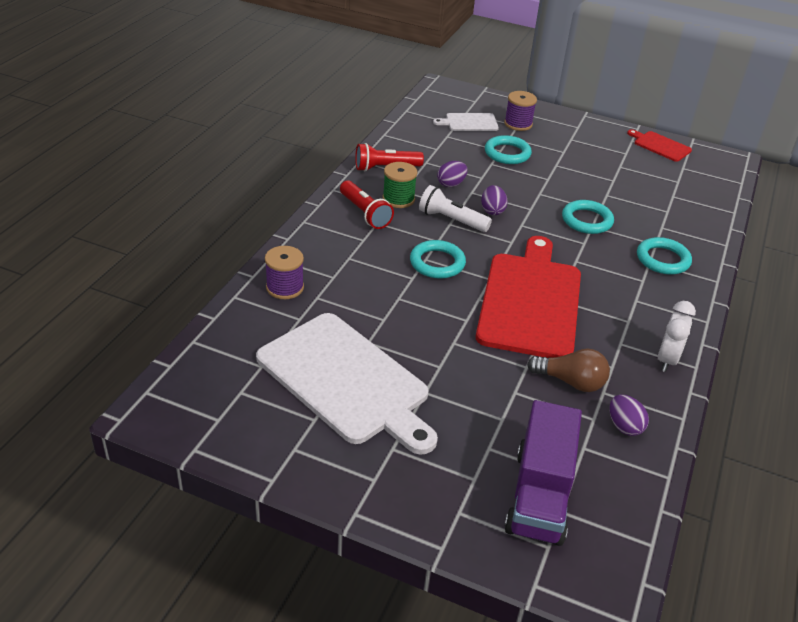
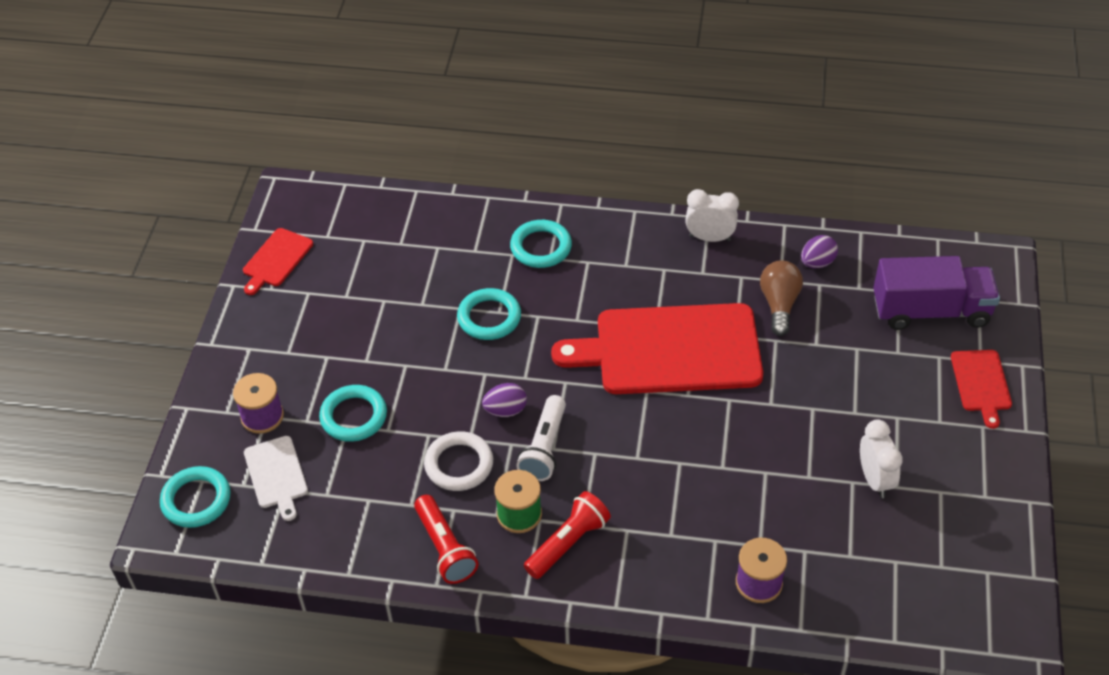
camera: 100 degrees left, 10 degrees up
white cutting board [256,313,438,455] -> white clock [860,420,903,498]
turquoise ring [410,240,466,279] -> turquoise ring moved to [160,466,231,528]
purple egg [437,161,468,187] -> white ring [424,431,493,491]
none -> red cutting board [951,350,1012,429]

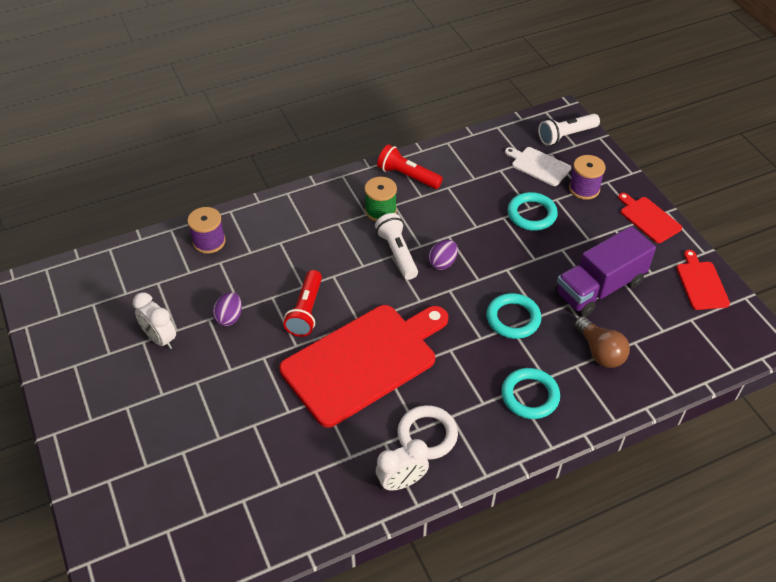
camera: 145 degrees right, 0 degrees up
turquoise ring [160,466,231,528] -> white flashlight [538,114,600,146]
white ring [424,431,493,491] -> white ring moved to [397,405,458,460]
red flashlight [524,491,611,579] -> red flashlight moved to [283,270,322,337]
brown light bulb [760,260,803,336] -> brown light bulb moved to [574,316,630,368]
purple egg [801,235,838,268] -> purple egg moved to [212,292,242,326]
purple truck [873,256,1000,330] -> purple truck moved to [556,226,656,317]
red cutting board [951,350,1012,429] -> red cutting board moved to [618,193,682,243]

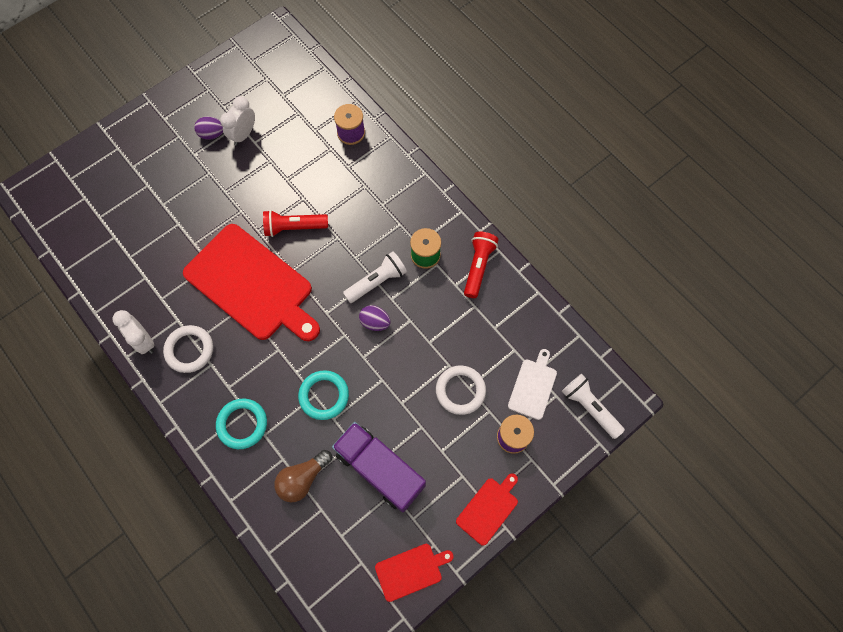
camera: 75 degrees right, 20 degrees up
purple egg [212,292,242,326] -> purple egg moved to [194,117,223,140]
turquoise ring [507,192,558,231] -> white ring [436,366,486,415]

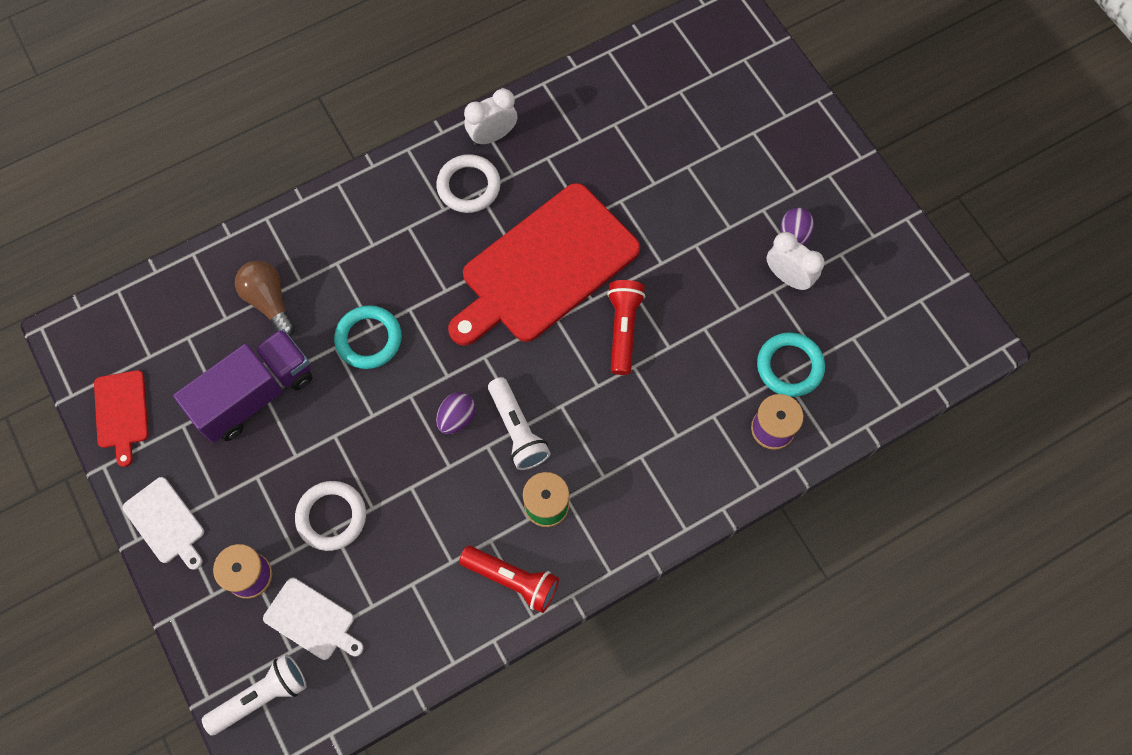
camera: 100 degrees right, 0 degrees up
turquoise ring [216,398,267,449] -> turquoise ring moved to [757,332,825,397]
red cutting board [456,473,518,546] -> white cutting board [123,477,204,570]

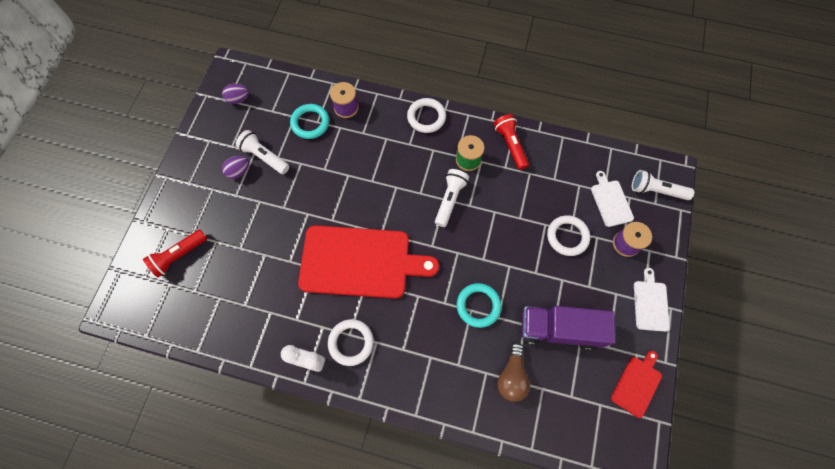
camera: 135 degrees left, 0 degrees up
purple egg [436,392,476,434] -> purple egg moved to [222,84,249,104]
red flashlight [607,280,645,375] -> red flashlight moved to [143,229,207,277]
white clock [766,232,825,291] -> white flashlight [236,130,289,174]
none -> white ring [407,98,446,133]

